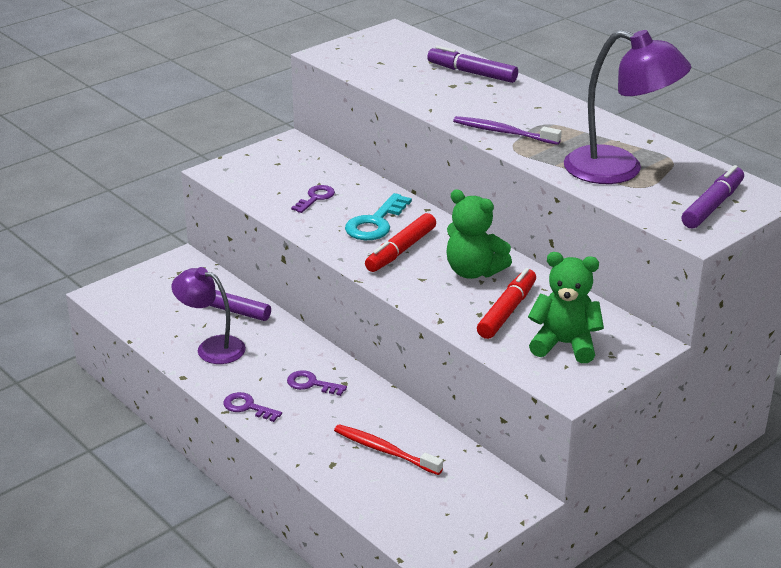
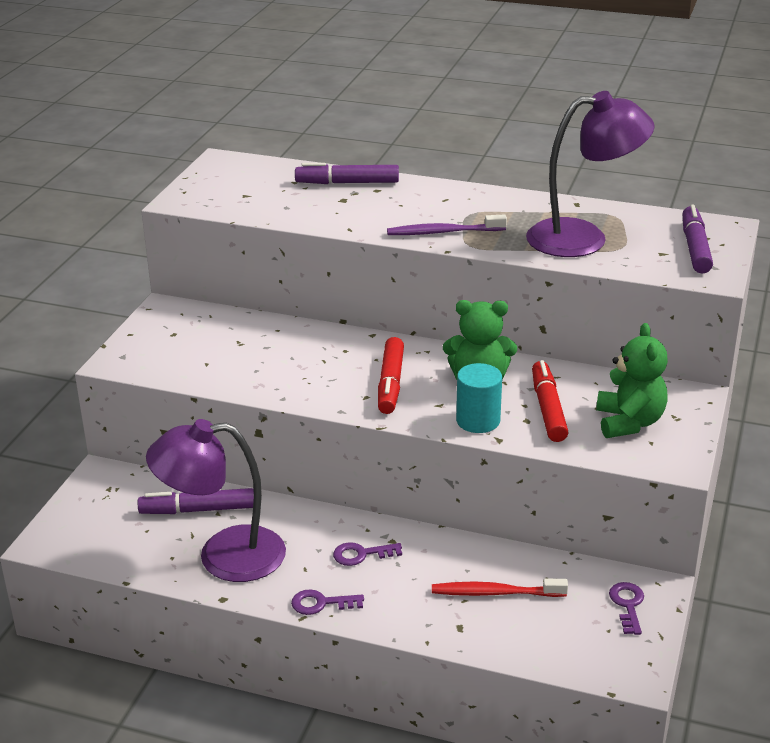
camera: 30 degrees left, 0 degrees up
purple lamp [172,267,246,364] -> purple lamp [146,419,286,582], size x1.53
purple key [291,185,335,213] -> purple key moved to [609,582,644,635]
turquoise key [345,193,412,240] -> none
green teddy bear [528,252,604,363] -> green teddy bear turned 105 degrees clockwise [596,323,668,438]
none -> turquoise cylinder [456,363,502,433]

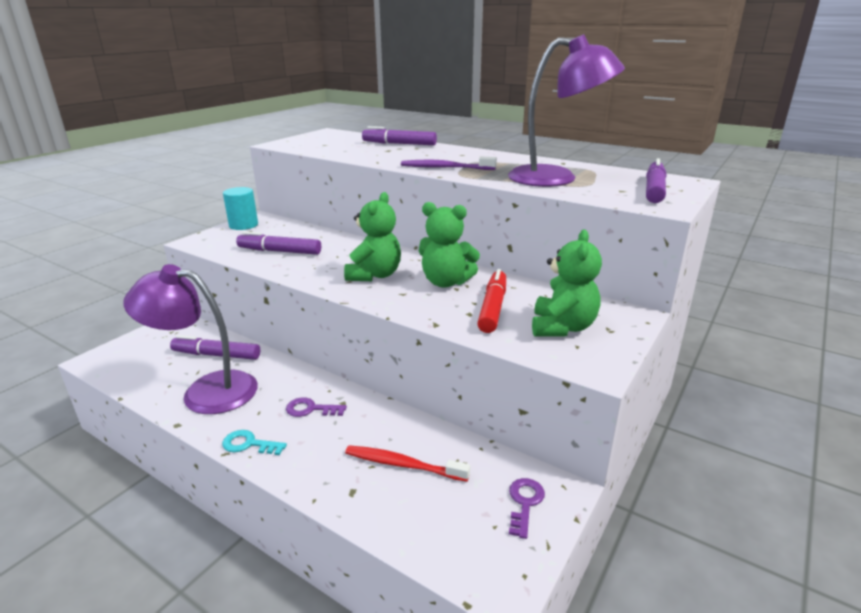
camera: 15 degrees right, 5 degrees down
purple key [291,589,364,615] -> turquoise key [222,430,287,455]
red marker [378,337,404,414] -> green teddy bear [344,192,401,281]
turquoise cylinder [456,363,502,433] -> turquoise cylinder moved to [223,187,258,230]
none -> purple marker [236,232,321,255]

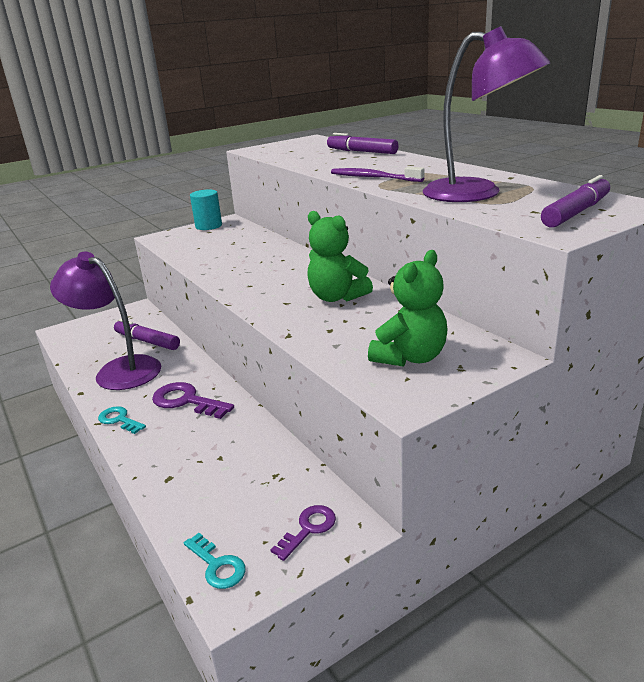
camera: 25 degrees right, 0 degrees up
purple marker [236,232,321,255] -> none
purple key [286,397,347,417] -> purple key [152,382,234,419], size x1.59
green teddy bear [344,192,401,281] -> none
red toothbrush [345,445,470,482] -> none
red marker [477,269,506,333] -> none
none -> turquoise key [184,533,246,589]

